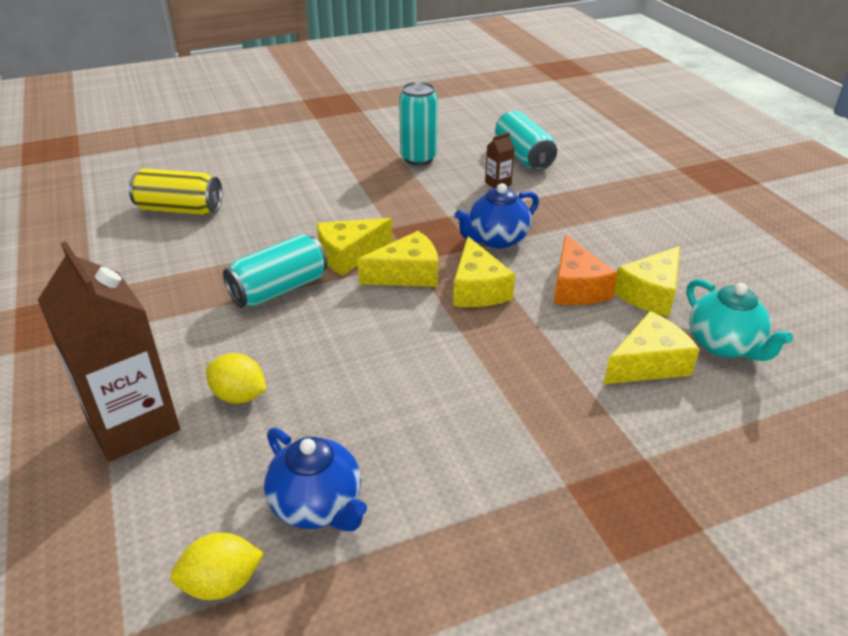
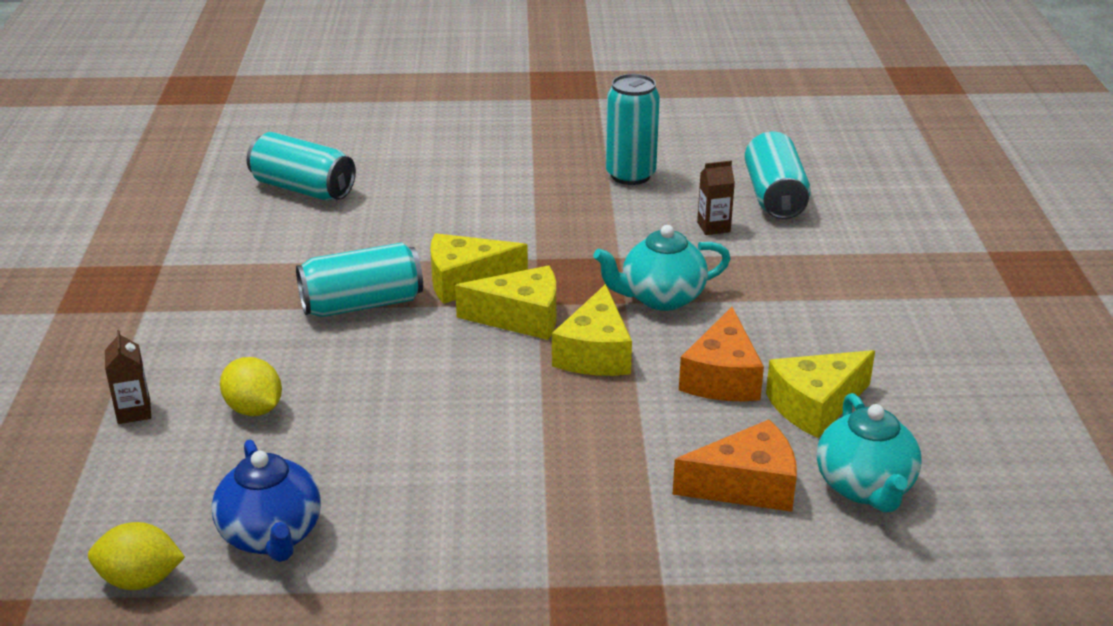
camera: 20 degrees right, 5 degrees down
brown carton [38,242,180,462] -> brown carton [105,330,151,424], size x0.40
yellow can [129,168,222,215] -> turquoise can [247,132,356,201]
blue teapot [455,183,539,249] -> turquoise teapot [593,225,731,311]
yellow cheese [604,311,700,384] -> orange cheese [672,420,797,512]

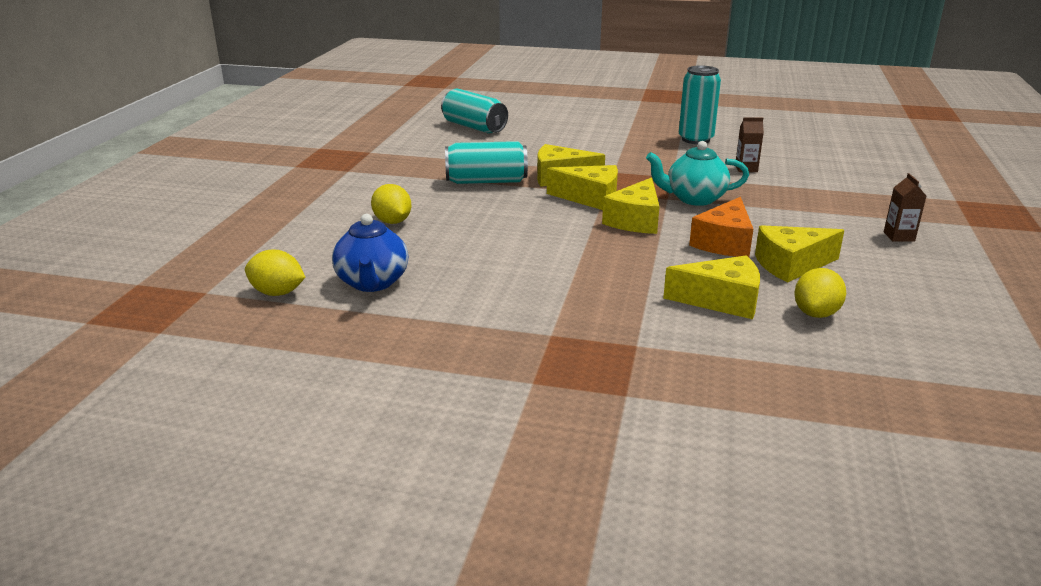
camera: 15 degrees right, 5 degrees down
brown carton [105,330,151,424] -> brown carton moved to [884,173,926,242]
orange cheese [672,420,797,512] -> yellow cheese [663,255,760,319]
turquoise can [745,131,811,219] -> none
turquoise teapot [817,393,922,512] -> yellow lemon [794,268,846,318]

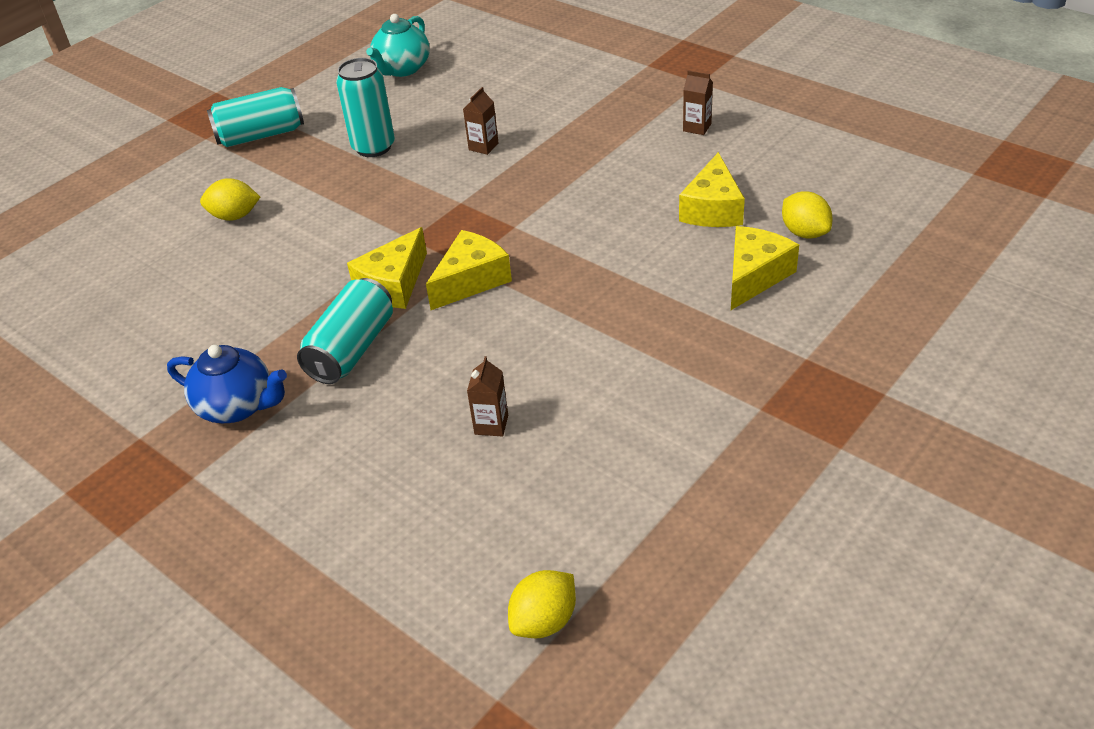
camera: 60 degrees left, 15 degrees up
blue teapot [332,214,408,292] -> blue teapot moved to [167,345,287,423]
yellow lemon [371,184,412,224] -> yellow lemon moved to [200,178,260,221]
turquoise can [441,89,508,133] -> turquoise can moved to [207,87,304,147]
yellow cheese [602,177,660,234] -> none
turquoise teapot [646,141,749,206] -> turquoise teapot moved to [366,14,430,77]
orange cheese [689,197,753,257] -> none
none -> brown carton [467,356,508,437]

